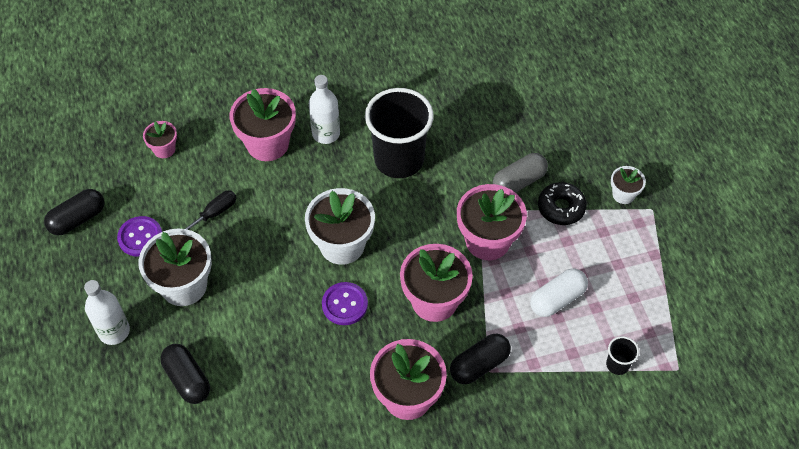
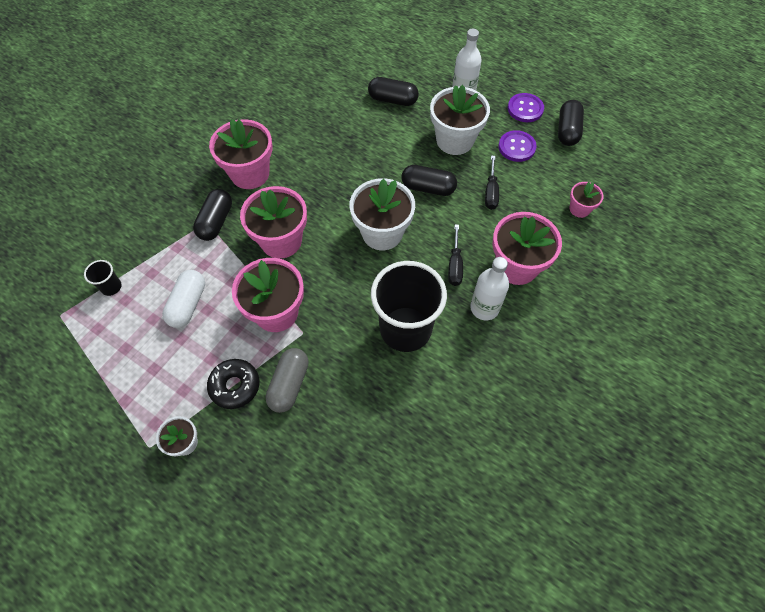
camera: 140 degrees right, 5 degrees up
purple button [322,282,368,325] -> purple button moved to [508,93,544,122]
none -> black capsule [401,165,457,196]
none -> black screwdriver [448,224,463,286]

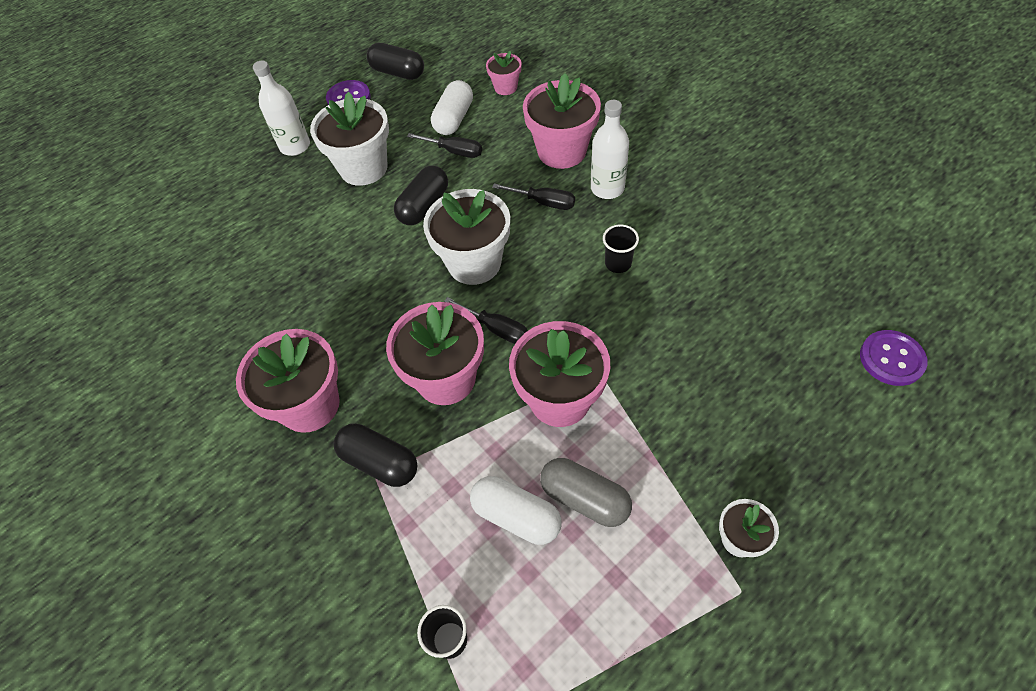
camera: 70 degrees left, 5 degrees down
black donut [207,359,260,409] -> none
grey capsule [266,348,309,413] -> grey capsule moved to [540,458,632,527]
black capsule [368,77,419,106] -> none
black cup [371,261,447,352] -> black cup [603,225,639,273], size x0.41
purple button [498,130,537,162] -> purple button moved to [860,330,928,386]
none -> white capsule [431,80,473,135]
none -> black screwdriver [444,297,528,344]

